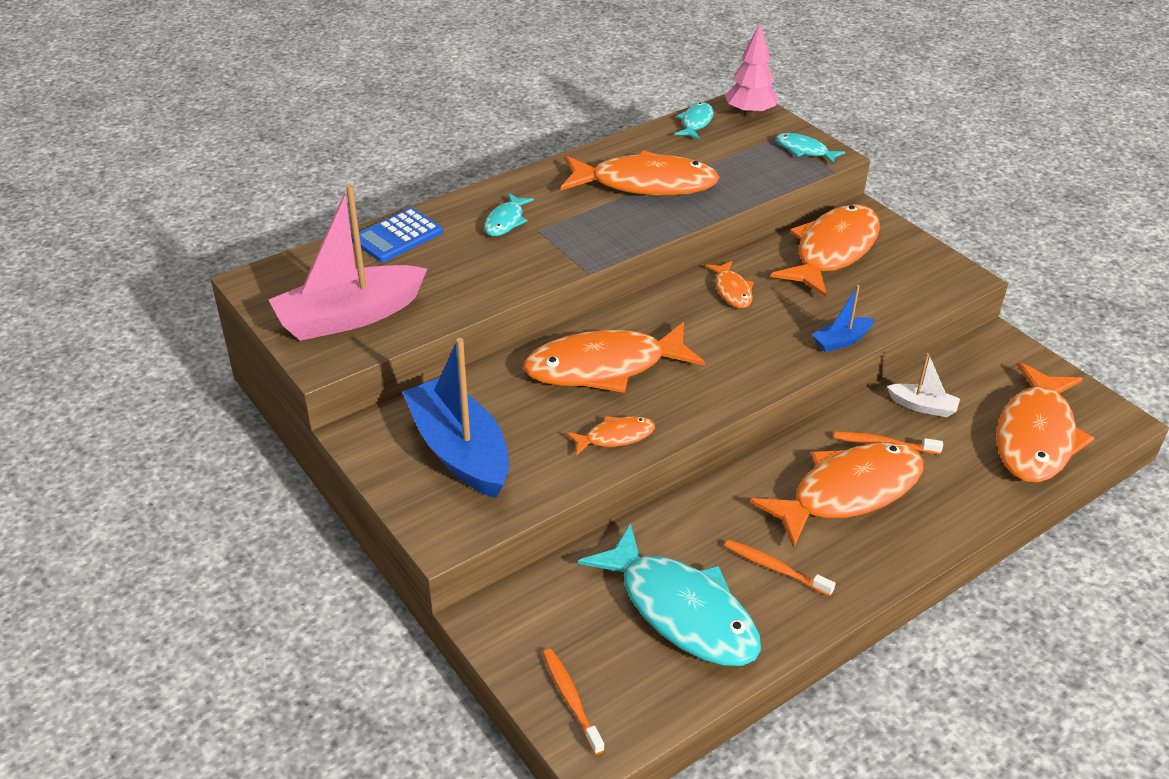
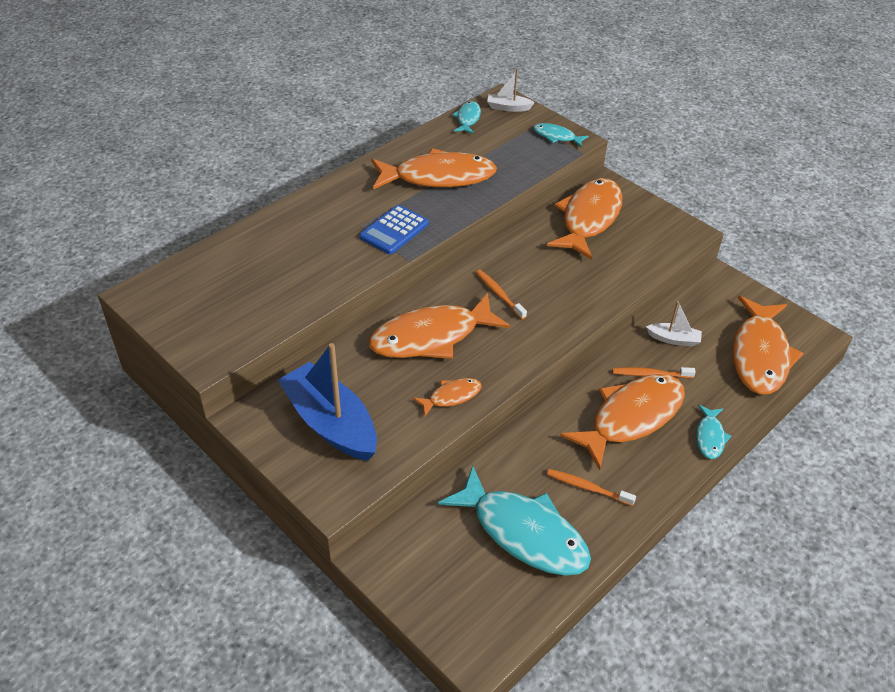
camera: 10 degrees left, 5 degrees up
pink boat [269,185,427,341] -> none
blue calculator [352,208,443,262] -> blue calculator moved to [359,205,429,254]
turquoise fish [484,193,534,236] -> turquoise fish moved to [696,405,731,459]
orange toothbrush [543,649,604,755] -> orange toothbrush moved to [476,270,527,319]
orange fish [706,261,754,308] -> none
pink tree [725,23,778,117] -> white boat [487,69,535,112]
blue boat [812,285,874,352] -> none

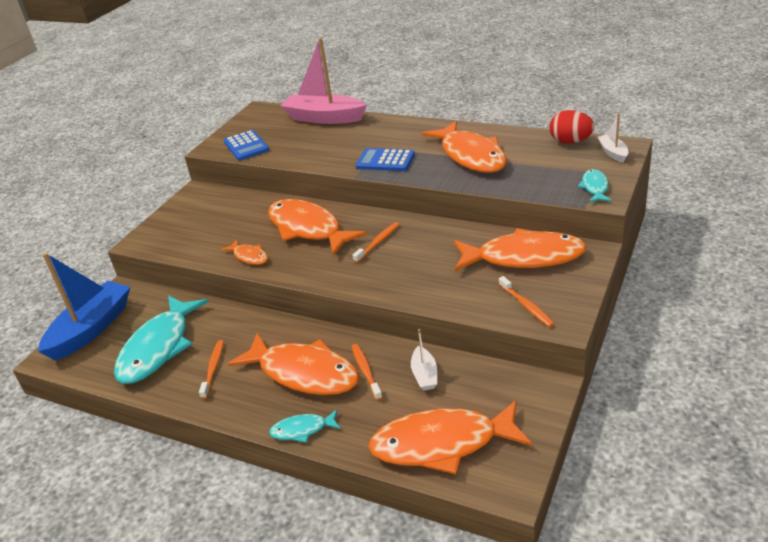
camera: 75 degrees right, 10 degrees down
blue boat [278,343,377,461] -> blue boat moved to [38,253,130,361]
turquoise fish [452,101,481,134] -> red egg [549,110,594,143]
none -> blue calculator [224,130,269,160]
none -> pink boat [281,38,367,124]
none -> orange toothbrush [499,276,554,327]

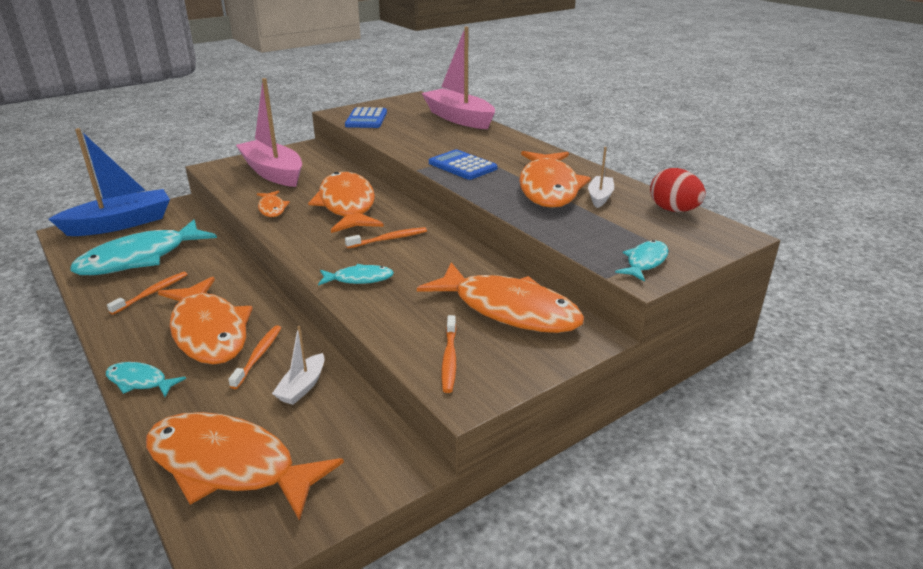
camera: 25 degrees right, 5 degrees down
white boat [597,113,628,163] -> white boat moved to [588,147,614,208]
none -> pink boat [236,78,302,187]
none -> turquoise fish [318,264,394,286]

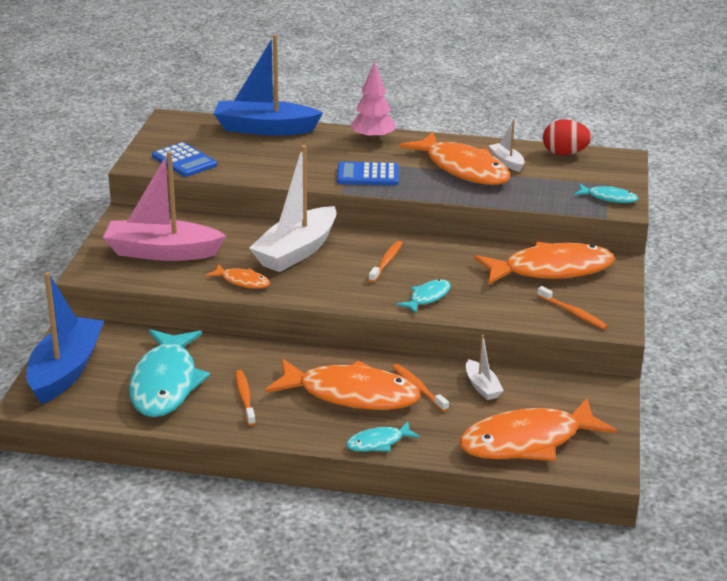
camera: 45 degrees left, 0 degrees up
orange fish [308,172,384,233] -> white boat [249,145,337,272]
pink boat [422,26,495,129] -> blue boat [213,34,323,136]
turquoise fish [615,240,669,282] -> turquoise fish turned 120 degrees clockwise [574,184,638,203]
none -> pink tree [350,62,395,142]

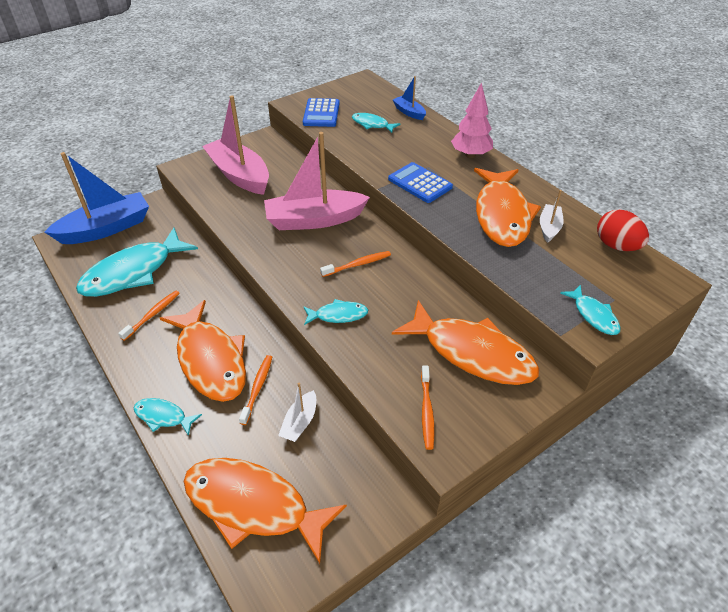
camera: 45 degrees right, 15 degrees up
orange fish [206,264,270,289] -> none
blue boat [213,34,323,136] -> blue boat [393,76,426,120], size x0.47
white boat [249,145,337,272] -> pink boat [264,132,370,230]
none -> turquoise fish [352,113,400,133]

